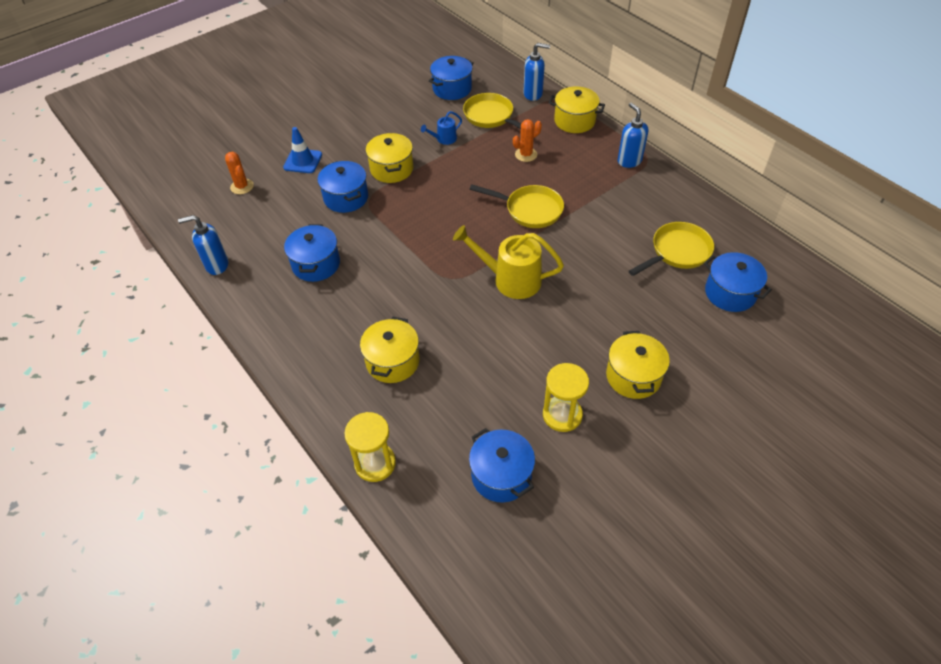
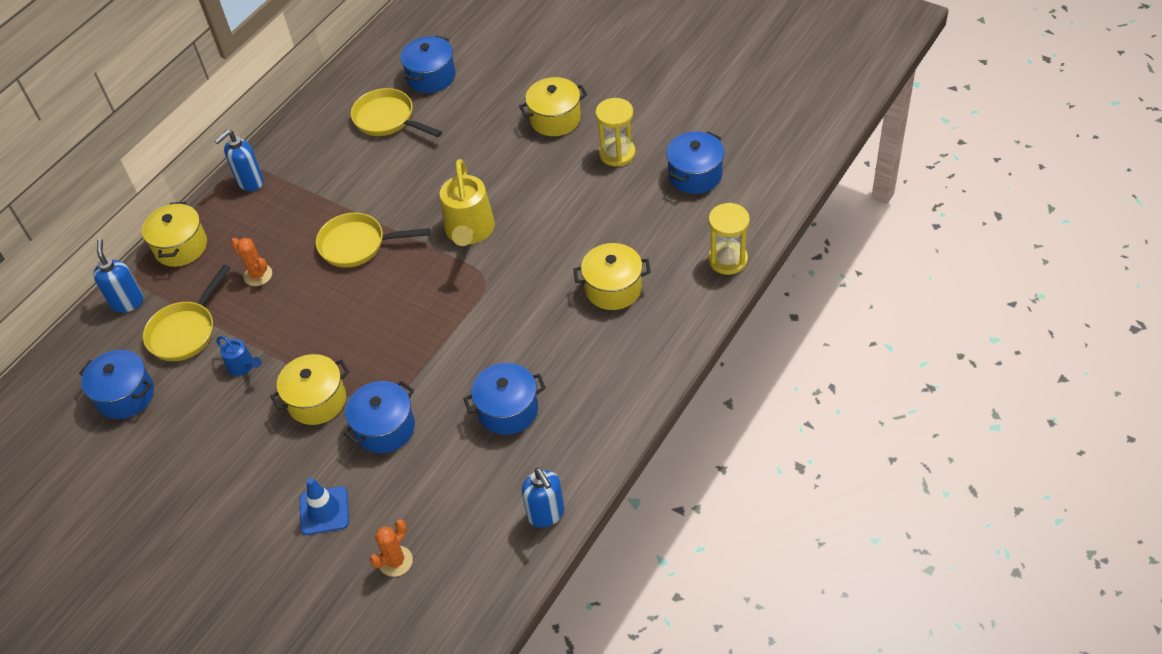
camera: 105 degrees left, 0 degrees up
yellow pan [469,184,564,228] -> yellow pan turned 90 degrees counterclockwise [316,213,430,268]

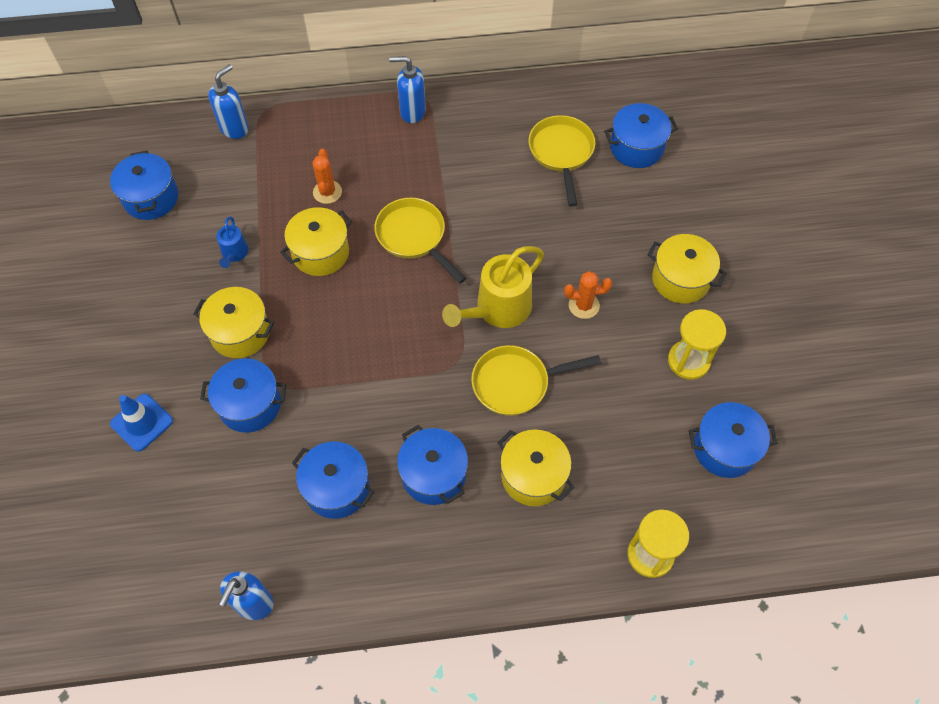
camera: 45 degrees right, 10 degrees up
yellow pot [142,202,207,267] -> yellow pot moved to [280,207,352,276]
yellow pan [143,264,231,361] -> yellow pan moved to [471,345,601,416]
orange cactus [370,519,413,577] -> orange cactus moved to [564,271,612,319]
none -> blue pot [397,425,468,505]

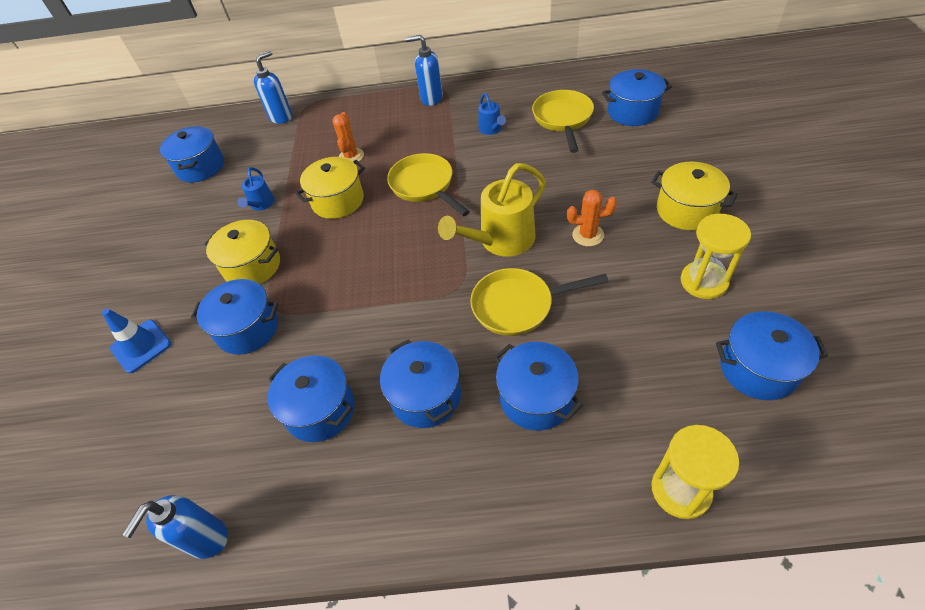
camera: 10 degrees right, 10 degrees down
yellow pot [497,429,575,506] -> blue pot [494,342,583,431]
none -> blue watering can [478,93,506,135]

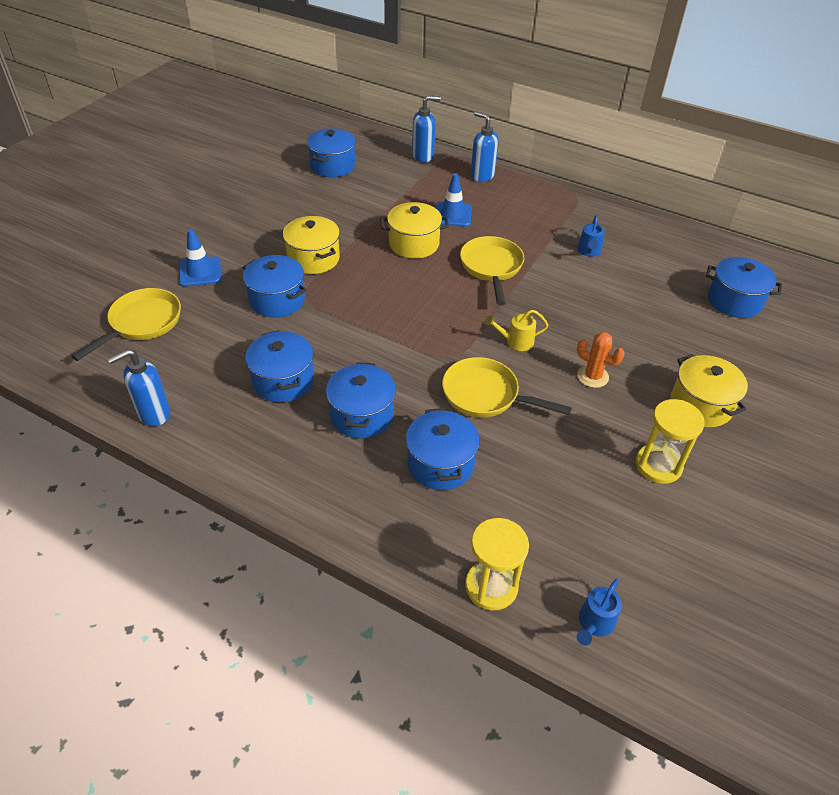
camera: 25 degrees right, 5 degrees down
blue watering can [237,167,275,211] -> blue watering can moved to [577,579,622,645]
orange cactus [332,112,364,162] -> blue traffic cone [435,173,472,227]
blue soap dispenser [406,35,443,106] -> blue soap dispenser moved to [471,111,499,182]
yellow watering can [438,163,546,257] -> yellow watering can [485,310,548,351], size x0.51
yellow pan [532,90,594,153] -> yellow pan moved to [71,288,181,361]
blue pot [716,311,828,400] -> none

